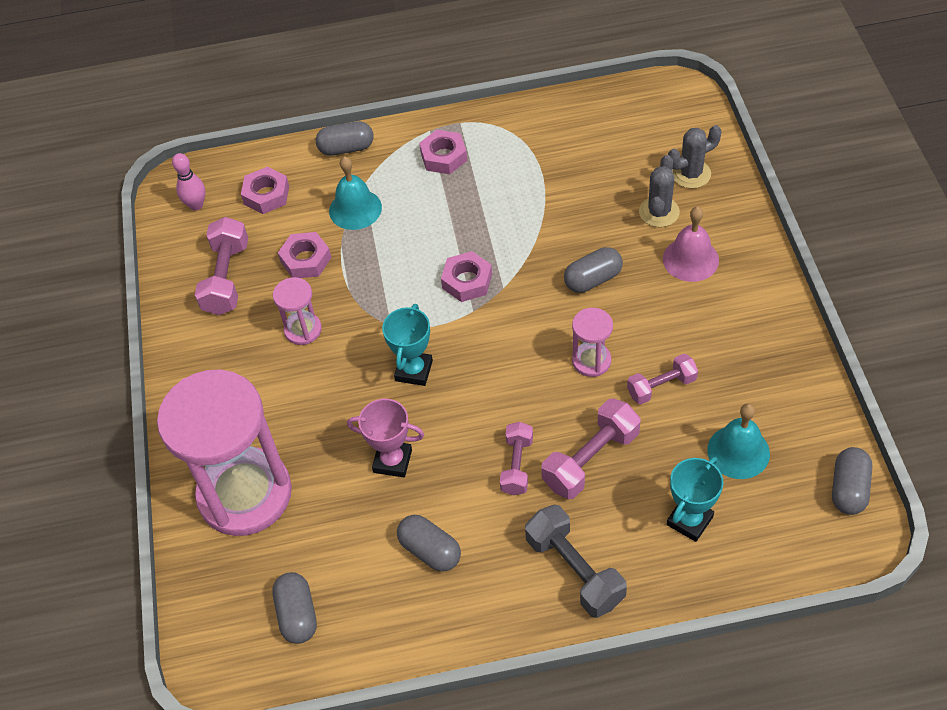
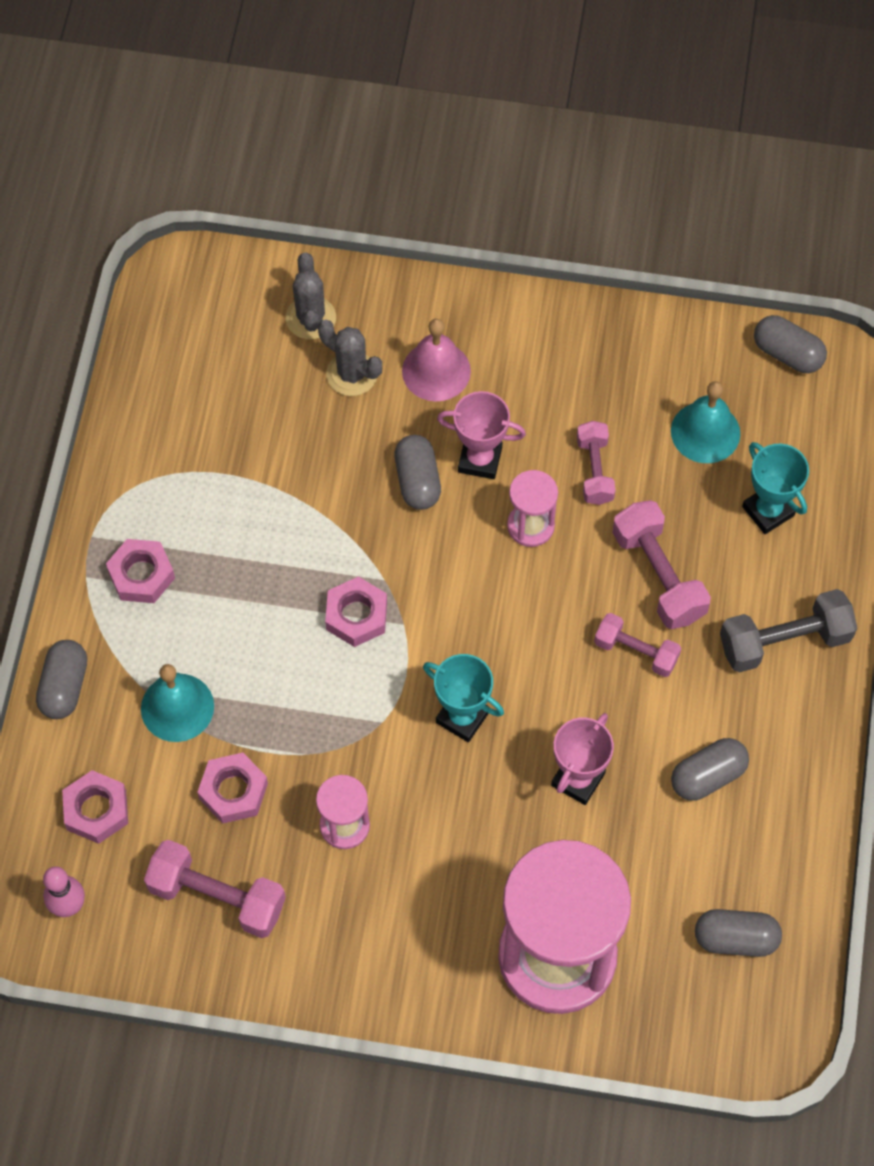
camera: 75 degrees left, 10 degrees up
none -> pink trophy [437,391,526,479]

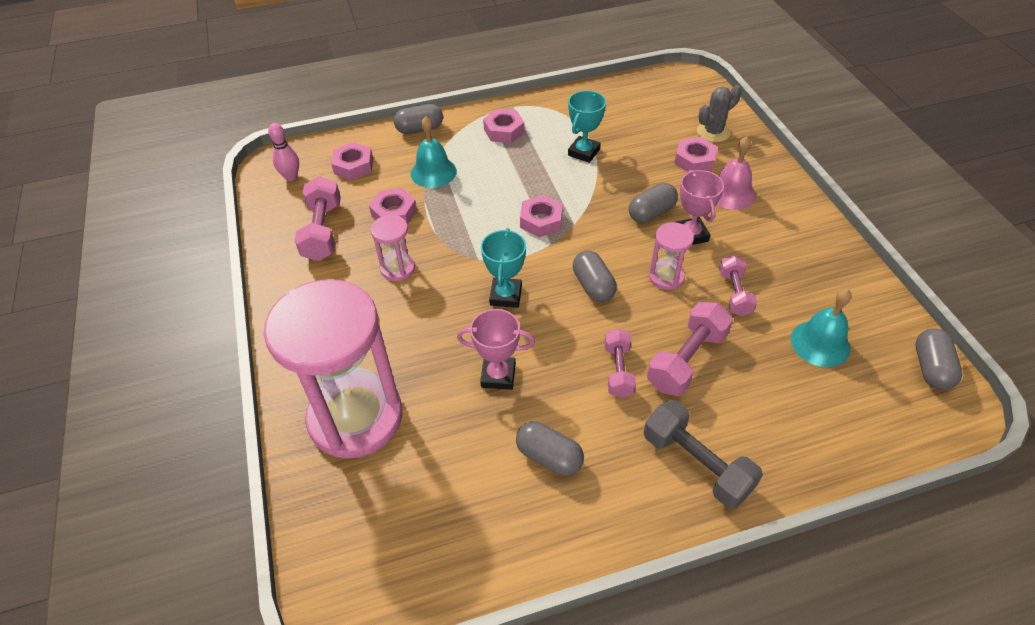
camera: 65 degrees right, 15 degrees down
grey cactus [318,320,382,396] -> pink nut [674,137,718,171]
pink dumbbell [577,421,616,505] -> pink dumbbell turned 60 degrees counterclockwise [719,255,757,316]
grey capsule [695,909,782,957] -> grey capsule moved to [573,251,617,302]
turquoise trophy [742,442,809,534] -> turquoise trophy moved to [568,90,606,163]

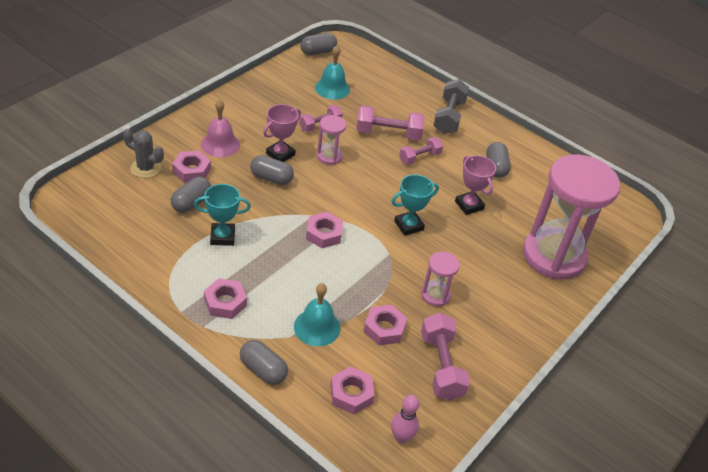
camera: 130 degrees left, 5 degrees down
pink dumbbell [295,176,341,261] -> pink dumbbell turned 60 degrees counterclockwise [421,313,470,401]
grey capsule [573,251,617,302] -> grey capsule moved to [171,177,211,213]

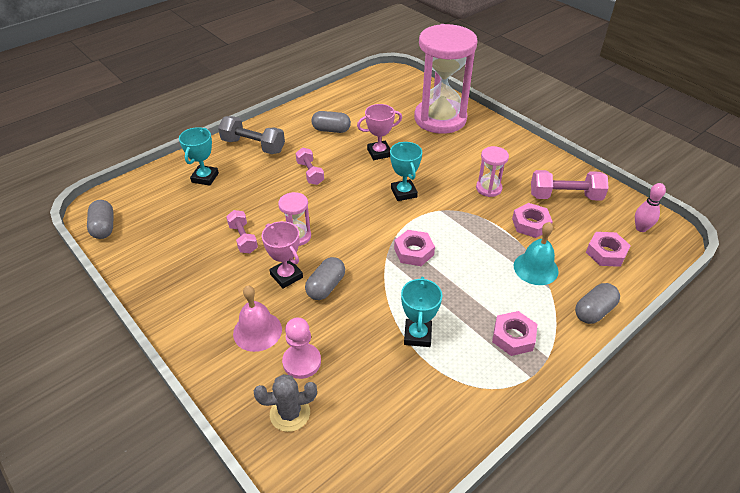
camera: 75 degrees left, 0 degrees up
grey cactus [123,129,164,178] -> grey cactus turned 45 degrees clockwise [254,374,317,432]
grey capsule [171,177,211,213] -> none
pink nut [172,150,211,183] -> pink pawn [282,317,321,379]
turquoise bell [315,45,350,100] -> none
pink dumbbell [356,105,425,140] -> none
none -> turquoise trophy [179,127,219,186]

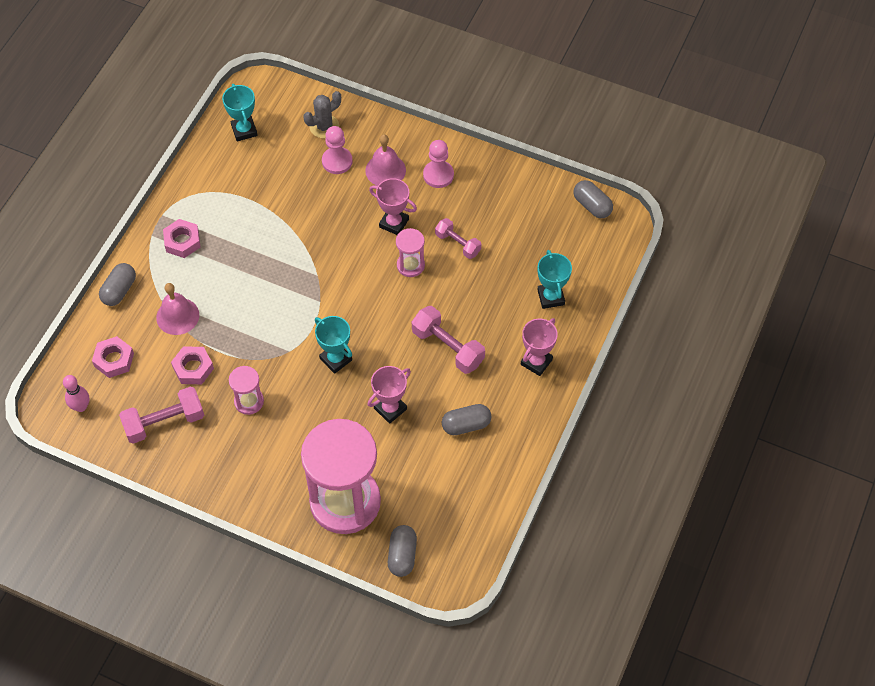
camera: 155 degrees right, 15 degrees up
grey dumbbell [218,116,285,154] -> pink trophy [521,318,558,376]
pink dumbbell [295,147,324,185] -> pink dumbbell [412,306,485,374], size x1.54
grey capsule [305,257,345,300] -> grey capsule moved to [388,525,417,577]
pink nut [394,230,435,266] -> none
turquoise trophy [401,277,442,347] -> turquoise trophy moved to [222,84,258,142]
turquoise bell [514,222,559,285] -> pink bell [156,283,199,335]
none -> pink pawn [423,140,454,188]

